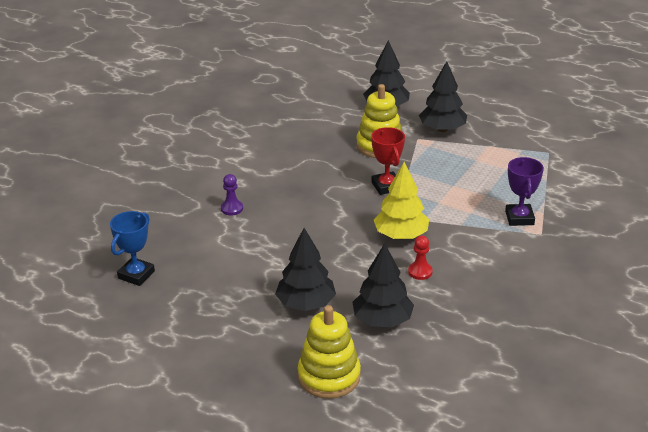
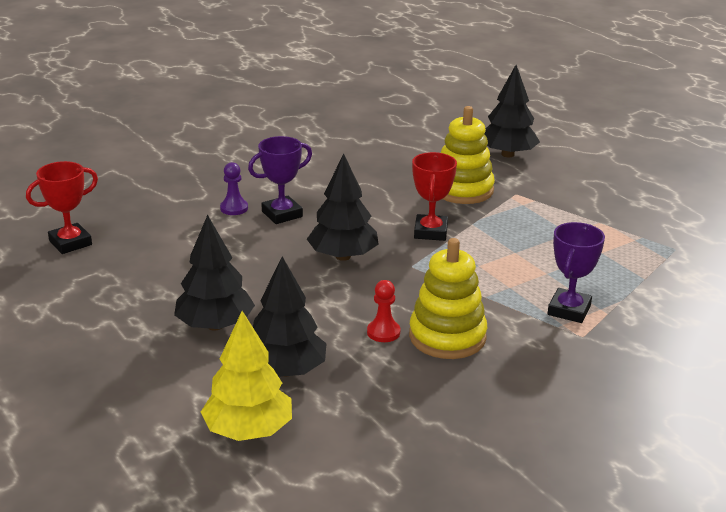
camera: 25 degrees right, 5 degrees down
blue trophy [110,211,155,286] -> red trophy [26,161,98,254]
yellow stacking toy [298,305,361,399] -> yellow stacking toy moved to [409,238,487,359]
yellow tree [374,162,429,239] -> yellow tree moved to [201,311,292,441]
black tree [419,61,467,132] -> black tree moved to [307,153,378,261]
none -> purple trophy [248,136,312,224]

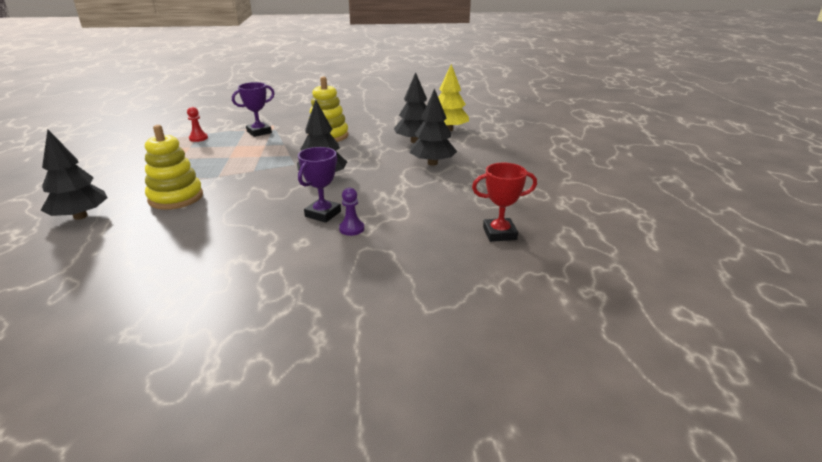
camera: 150 degrees left, 0 degrees up
purple trophy [248,136,312,224] -> purple trophy turned 60 degrees counterclockwise [298,147,341,223]
red pawn [367,280,400,342] -> red pawn moved to [187,107,208,142]
red trophy [412,152,457,241] -> none

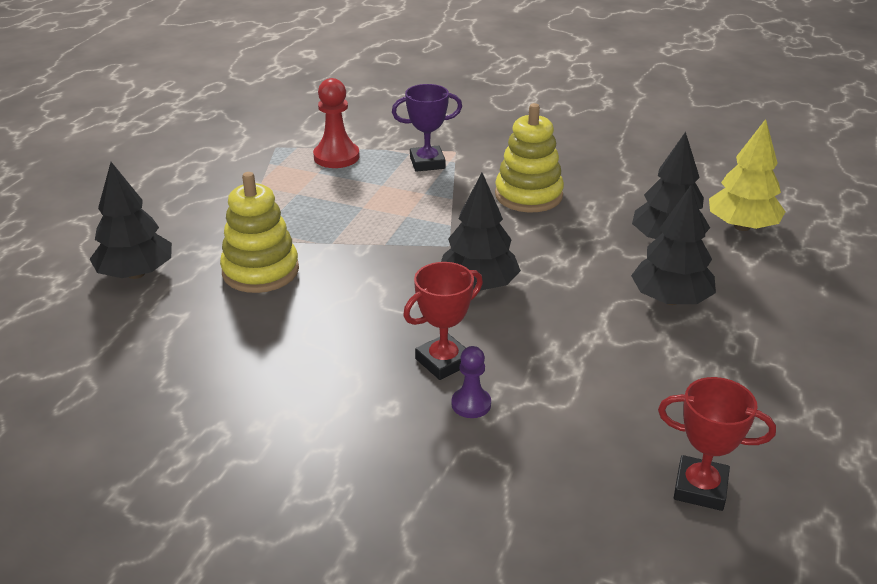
camera: 25 degrees right, 5 degrees up
red pawn [187,107,208,142] -> red pawn [313,78,360,168], size x1.66
purple trophy [298,147,341,223] -> red trophy [403,262,483,380]

